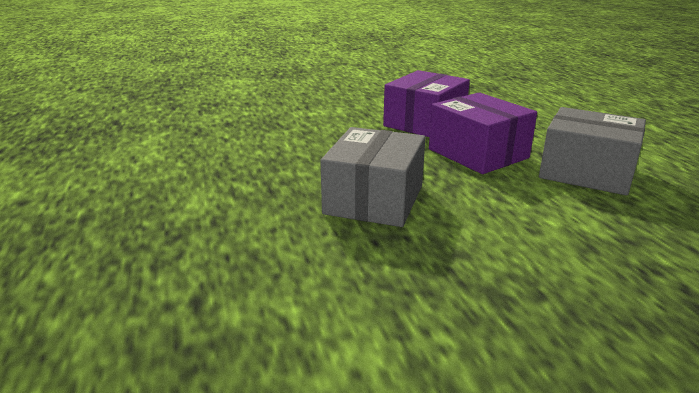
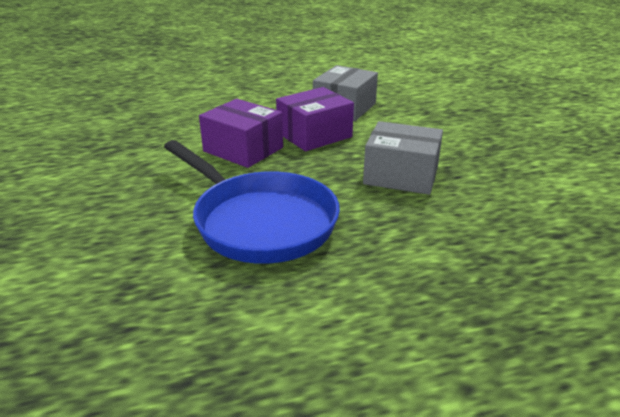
camera: 90 degrees left, 5 degrees up
none -> blue pan [164,140,340,264]

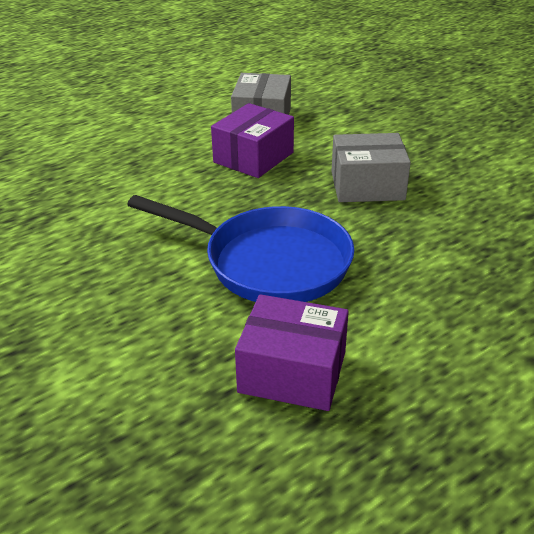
camera: 20 degrees left, 5 degrees up
purple box [199,99,283,168] -> purple box moved to [235,294,349,411]

